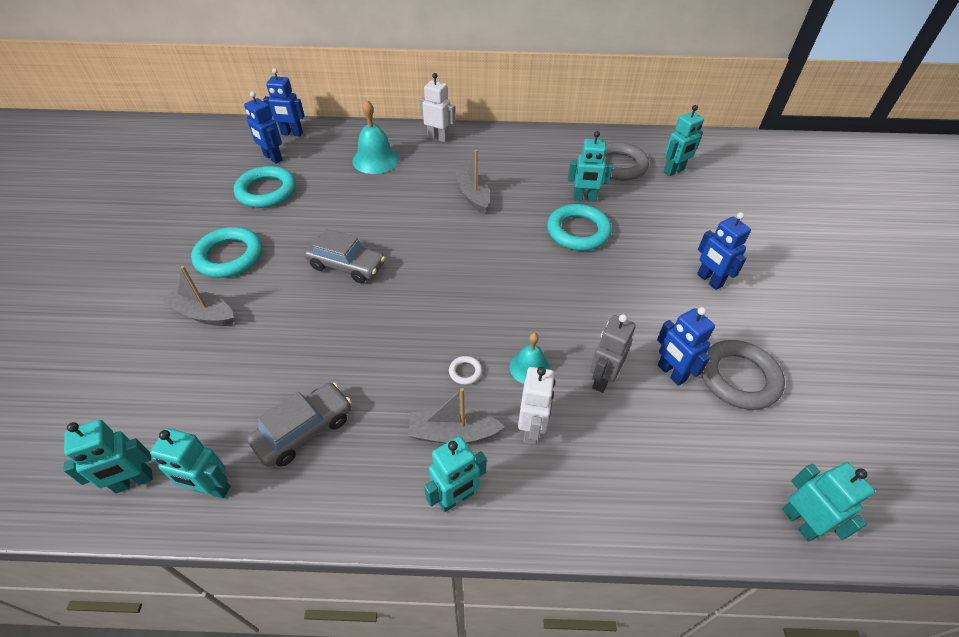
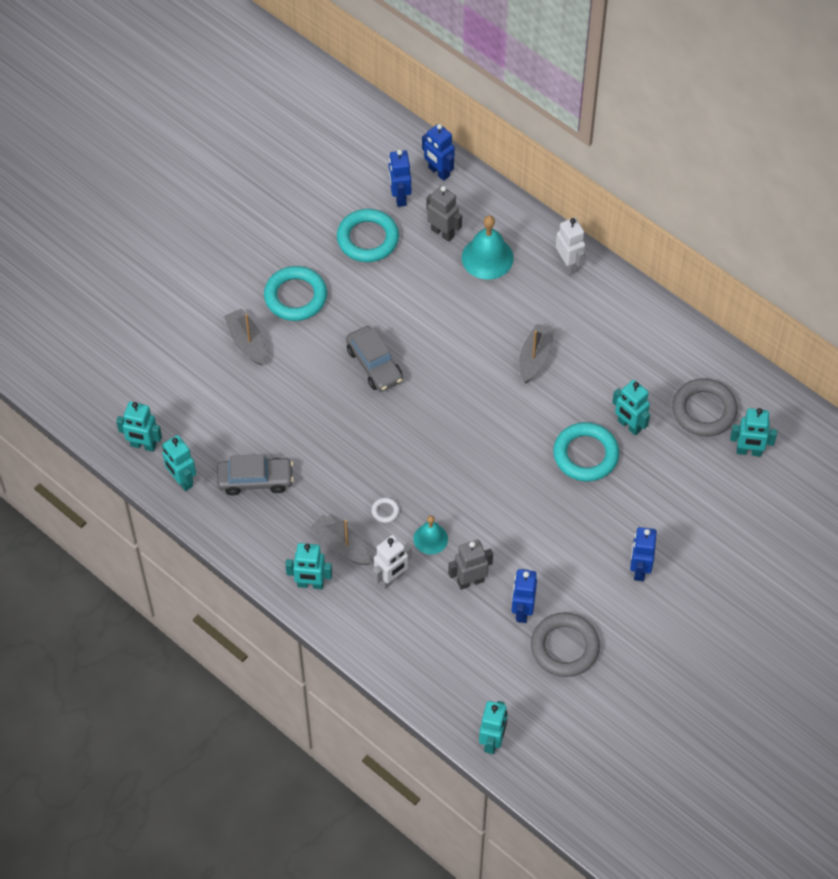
camera: 40 degrees right, 10 degrees up
none -> grey robot [426,186,462,242]

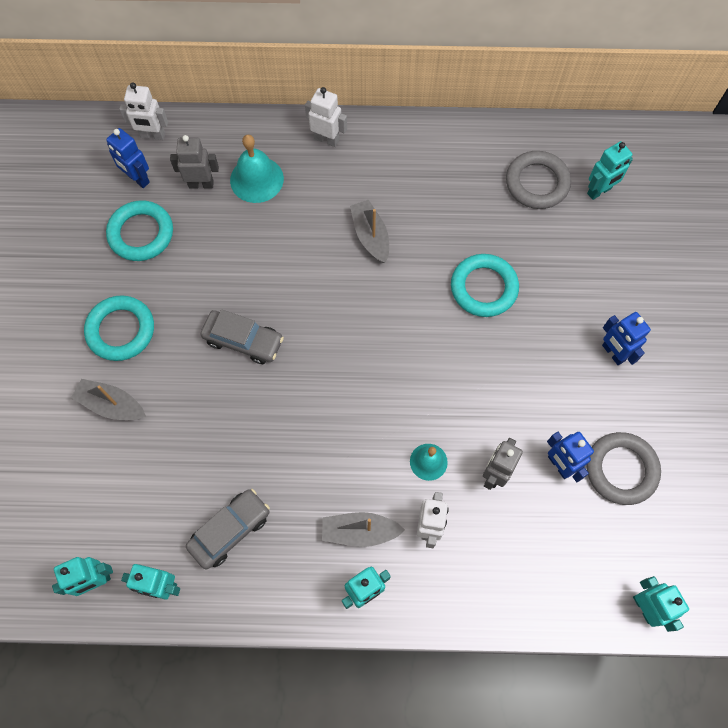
camera: 40 degrees left, 10 degrees up
white ring [371,497,400,523] -> none
blue robot [422,124,455,181] -> white robot [119,82,168,140]
turquoise robot [612,380,650,435] -> none

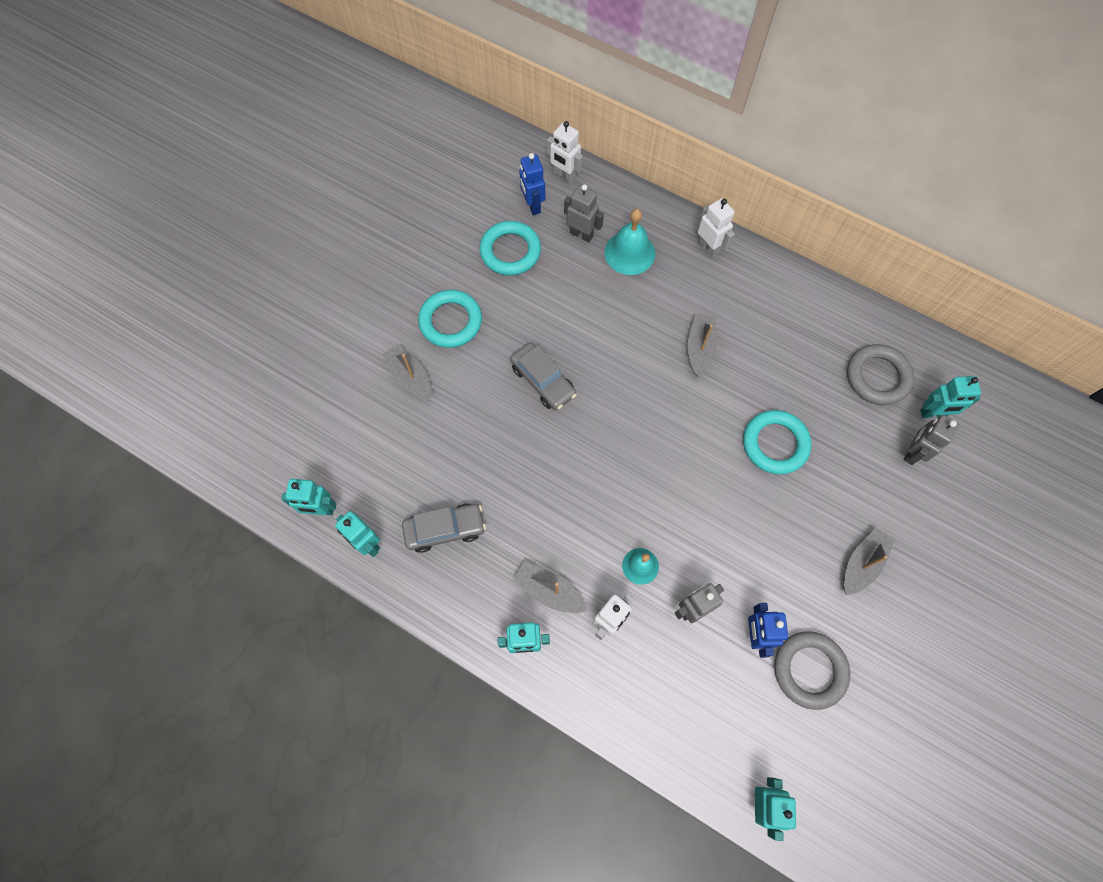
camera: 30 degrees right, 0 degrees up
blue robot [602,312,651,365] -> grey boat [844,527,895,595]
none -> grey robot [904,415,960,465]

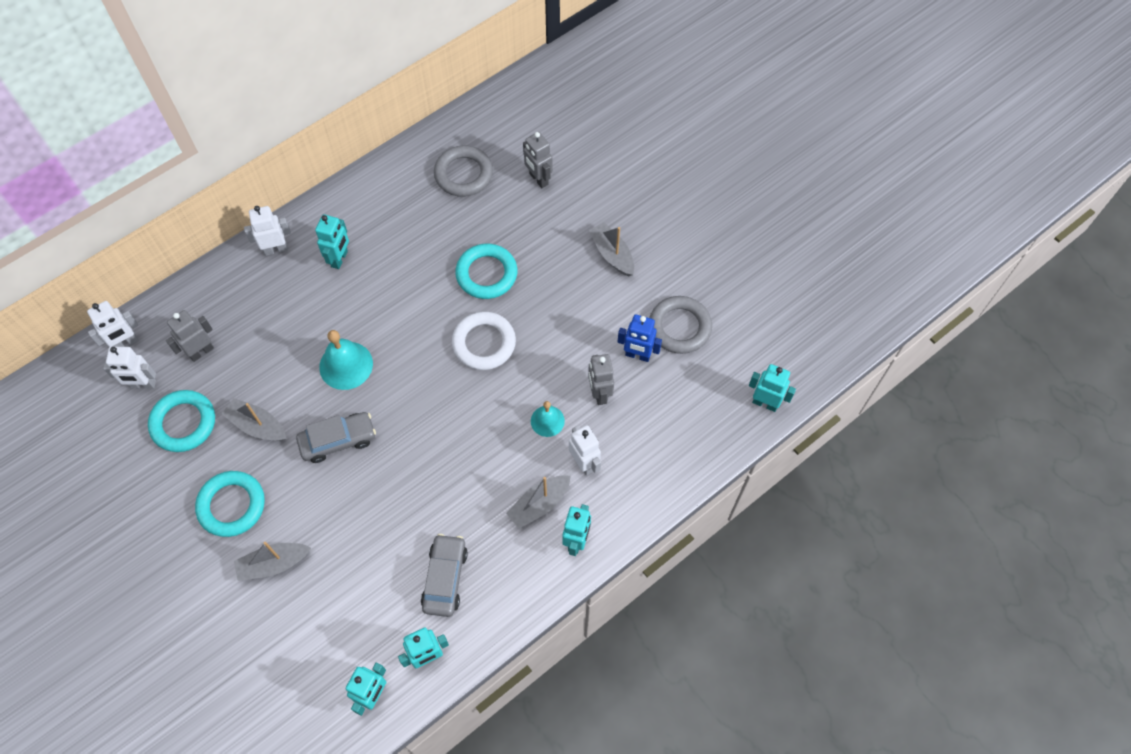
camera: 70 degrees left, 5 degrees down
blue robot [519,153,545,215] -> white robot [103,347,156,389]
turquoise bell [605,209,655,275] -> turquoise bell moved to [319,330,373,390]
grey boat [688,313,717,377] -> grey boat moved to [222,398,286,441]
turquoise robot [920,376,981,418] -> turquoise robot moved to [315,214,349,269]
none -> white ring [452,312,516,370]

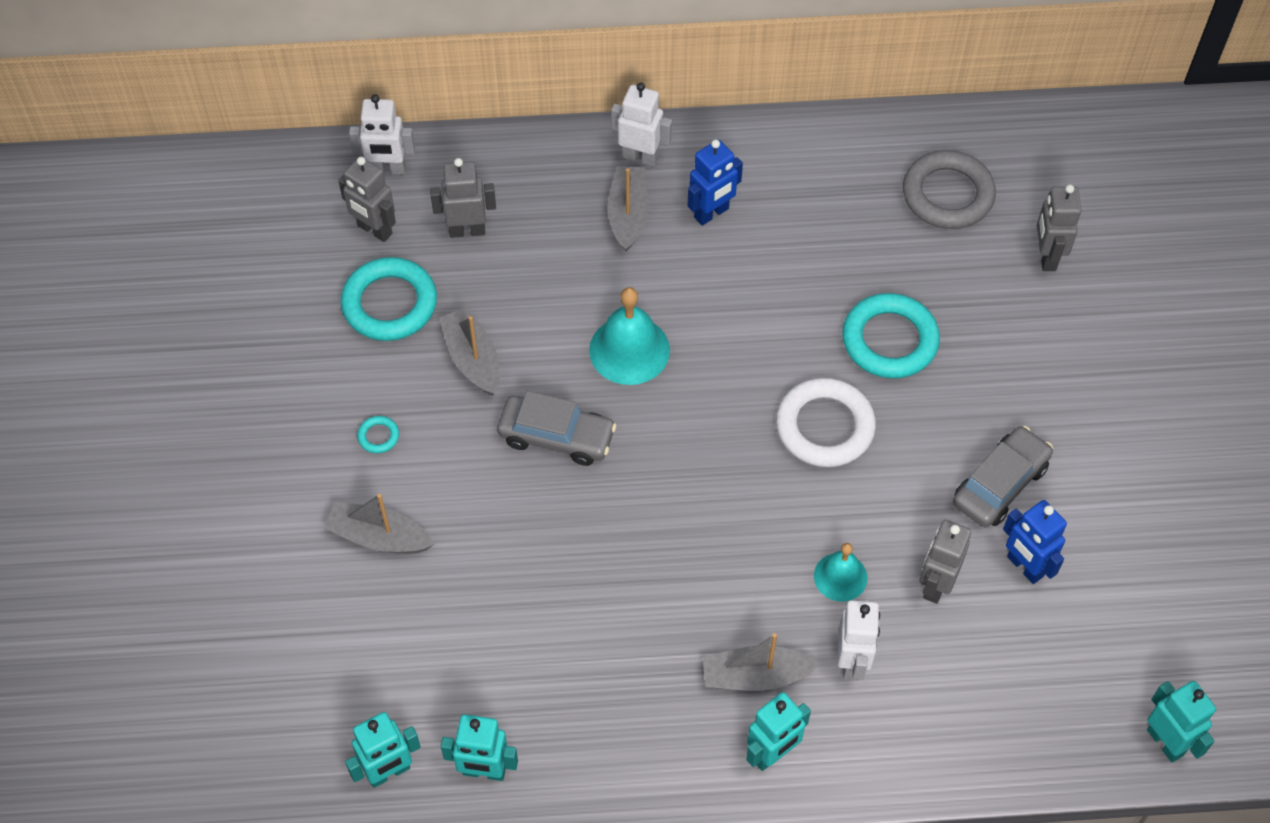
camera: 35 degrees right, 5 degrees down
white robot [103,347,156,389] -> grey robot [338,157,396,242]
turquoise ring [195,471,265,537] -> turquoise ring [357,416,399,453], size x0.42
turquoise robot [315,214,349,269] -> blue robot [688,140,743,226]
grey car [421,534,468,617] -> grey car moved to [953,426,1053,527]
grey boat [589,222,634,276] -> grey boat moved to [607,166,649,252]
grey ring [649,296,712,354] -> none

